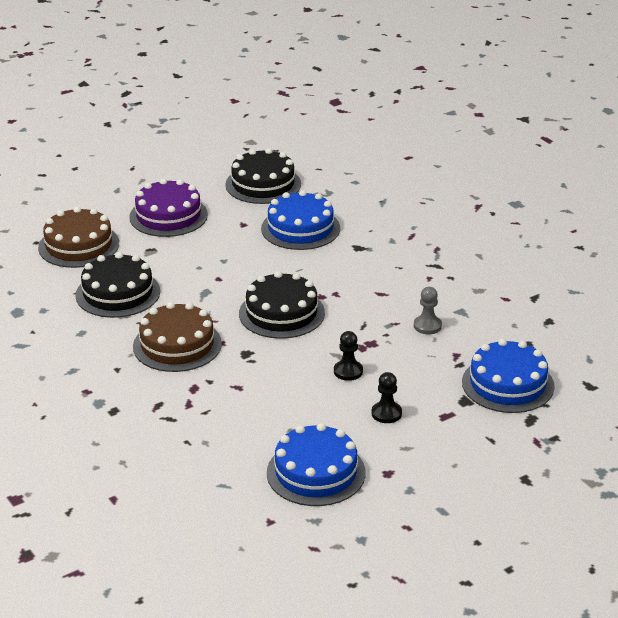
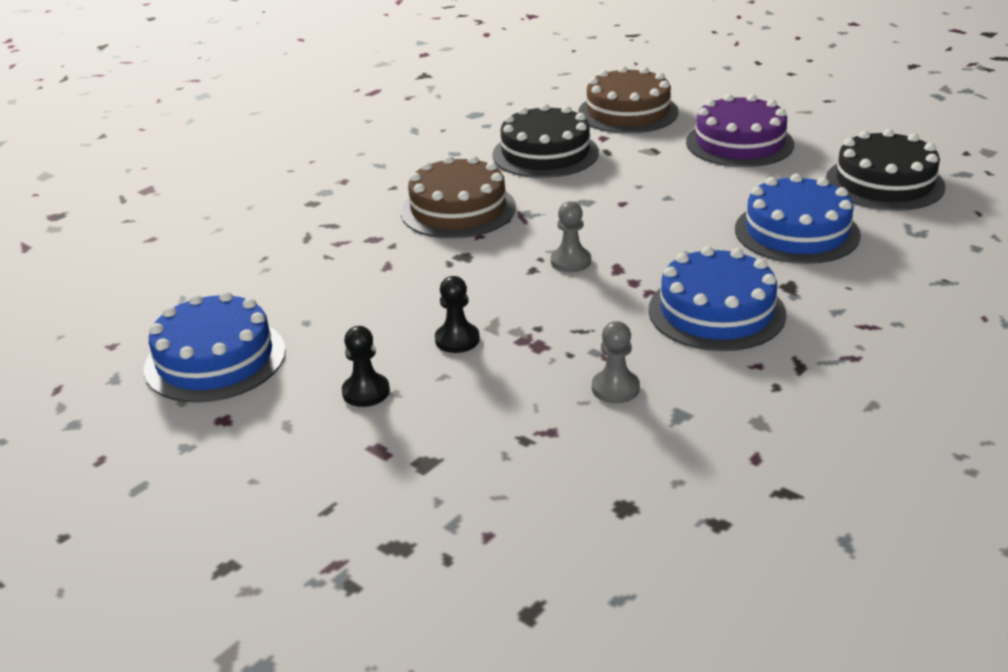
camera: 75 degrees right, 0 degrees up
black cake [239,271,325,339] -> grey pawn [551,201,591,272]
blue cake [462,339,555,413] -> blue cake moved to [648,246,786,351]

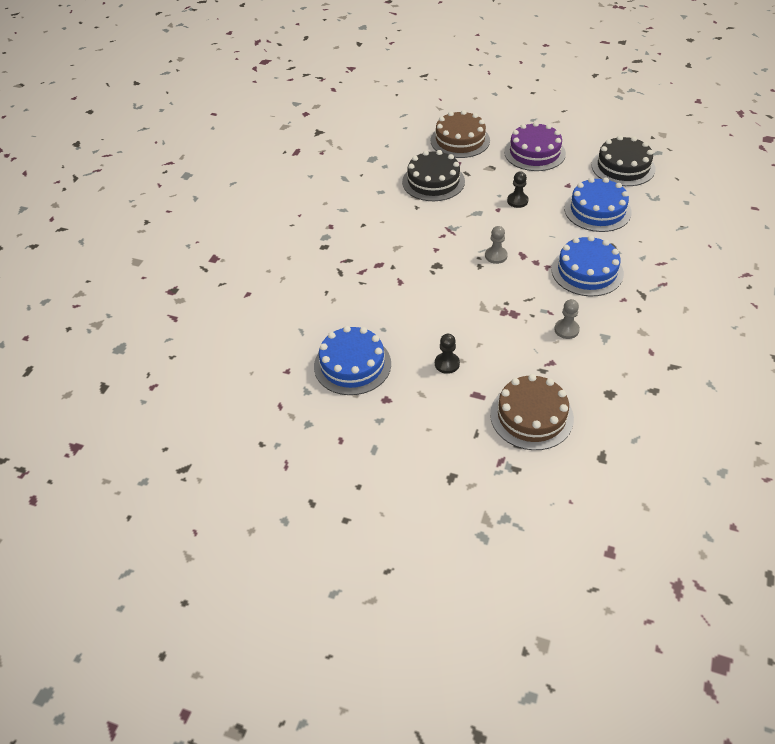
camera: 20 degrees left, 15 degrees up
brown cake [401,155,516,239] -> brown cake moved to [490,374,574,450]
black pawn [435,276,480,353] -> black pawn moved to [507,171,528,208]

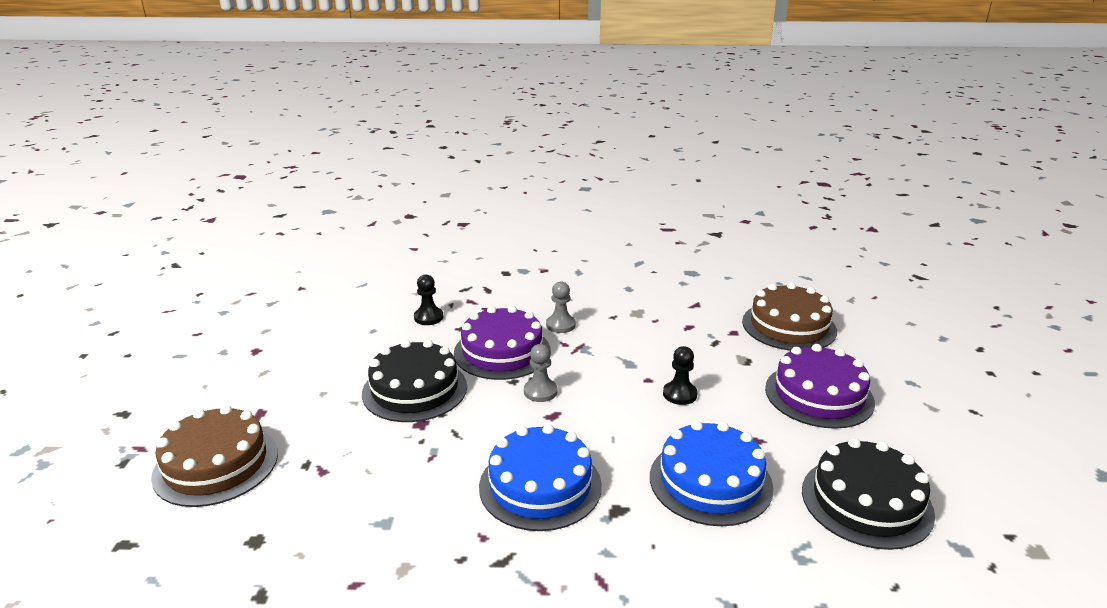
camera: 70 degrees right, 20 degrees down
blue cake [314,326,391,395] -> none
black cake [402,150,465,201] -> black cake moved to [362,340,467,422]
black pawn [435,334,460,374] -> black pawn moved to [414,274,443,325]
grey pawn [554,299,580,339] -> grey pawn moved to [546,282,576,333]
none -> purple cake [454,306,551,380]

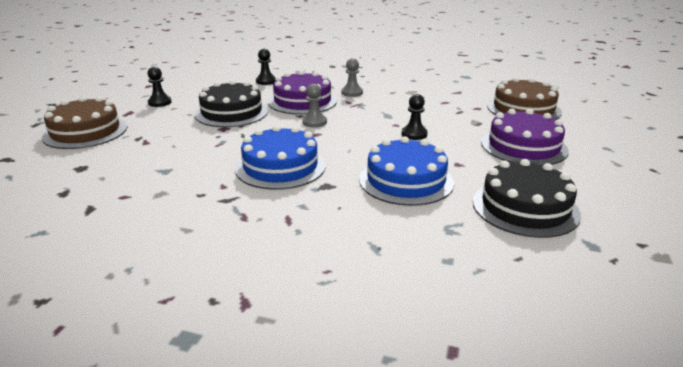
camera: 15 degrees right, 0 degrees up
none -> black pawn [148,67,172,107]

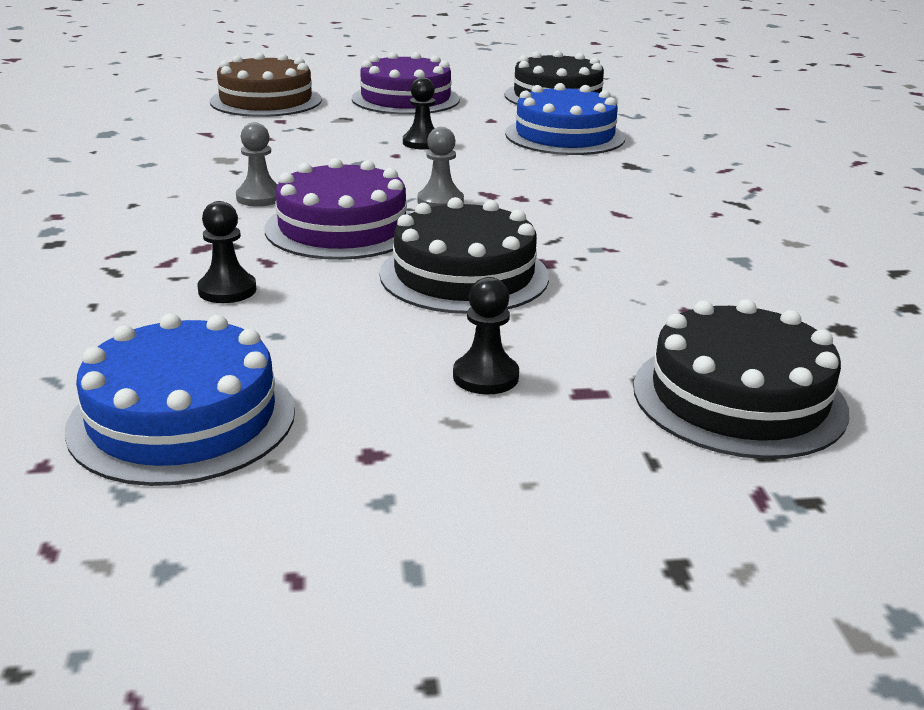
camera: 115 degrees left, 0 degrees up
brown cake [42,96,127,149] -> black cake [633,299,849,459]
blue cake [235,125,326,190] -> blue cake moved to [65,314,295,486]

